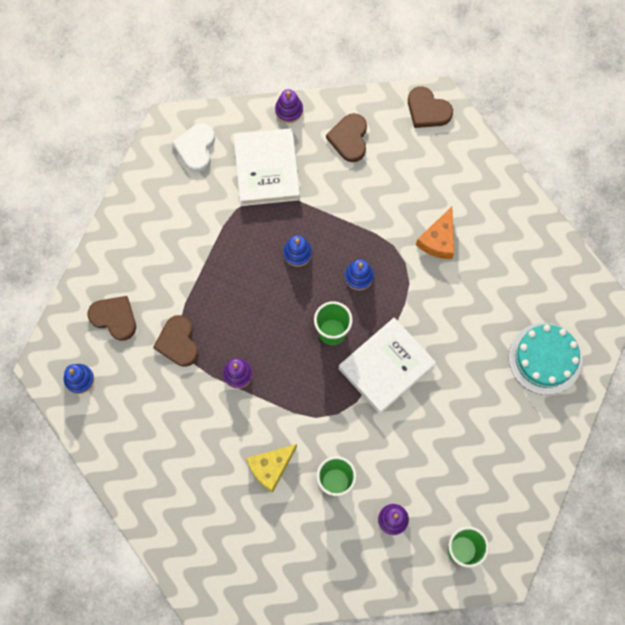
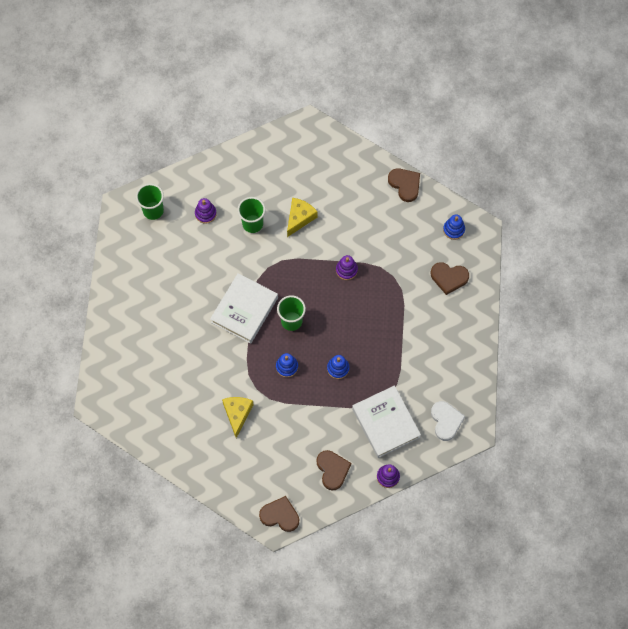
camera: 160 degrees right, 5 degrees down
brown heart [153,315,198,367] -> brown heart moved to [388,168,420,202]
orange cheese [416,207,454,259] -> yellow cheese [222,397,254,438]
turquoise cake [509,323,583,395] -> none

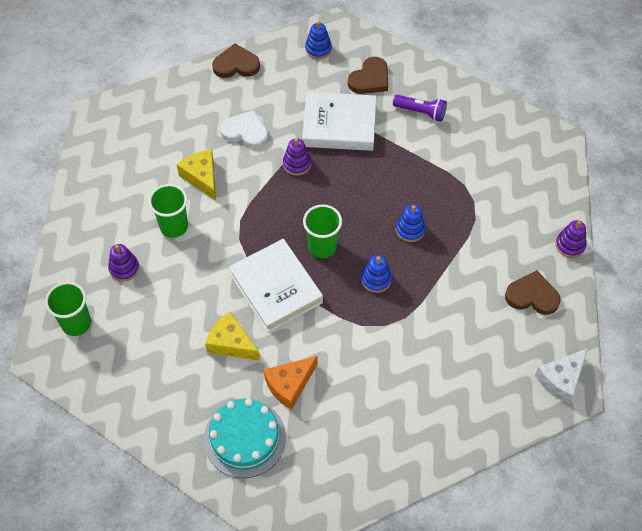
camera: 60 degrees left, 10 degrees down
yellow cheese [222,397,254,438] -> yellow cheese moved to [205,312,260,361]
brown heart [259,496,299,532] -> white cheese [535,348,588,404]
white book [352,385,421,458] -> white book moved to [302,92,376,151]
white heart [431,401,465,441] -> white heart moved to [220,110,268,149]
none -> turquoise cake [204,398,286,478]
none -> orange cheese [264,356,317,410]
none -> purple flashlight [393,95,447,122]

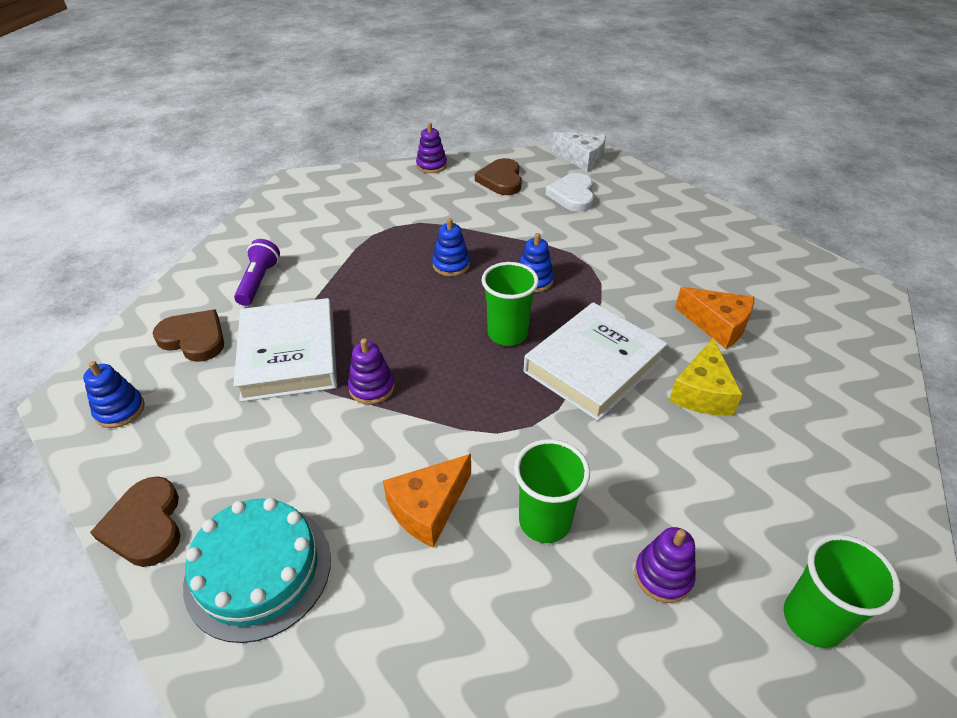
camera: 105 degrees left, 15 degrees down
yellow cheese [177,149,216,201] -> orange cheese [383,454,471,548]
turquoise cake [204,398,286,478] -> turquoise cake moved to [183,498,331,643]
white heart [220,110,268,149] -> white heart moved to [545,173,594,212]

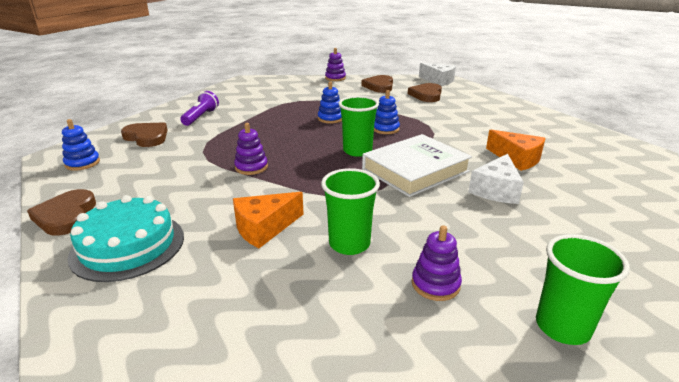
camera: 10 degrees right, 15 degrees down
white book [233,298,337,402] -> none
white heart [545,173,594,212] -> brown heart [408,83,442,102]
yellow cheese [669,338,743,416] -> white cheese [468,154,524,204]

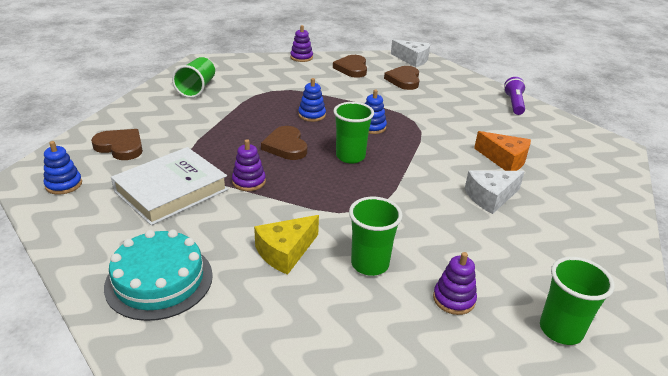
camera: 10 degrees left, 5 degrees up
brown heart [27,189,96,236] -> brown heart moved to [261,126,307,160]
purple flashlight [180,91,219,126] -> purple flashlight moved to [504,77,526,115]
orange cheese [233,192,304,248] -> yellow cheese [254,215,319,275]
white book [362,134,472,197] -> white book moved to [111,147,228,225]
white cheese [468,154,524,204] -> white cheese turned 45 degrees clockwise [465,170,525,214]
none -> green cup [172,57,215,98]

